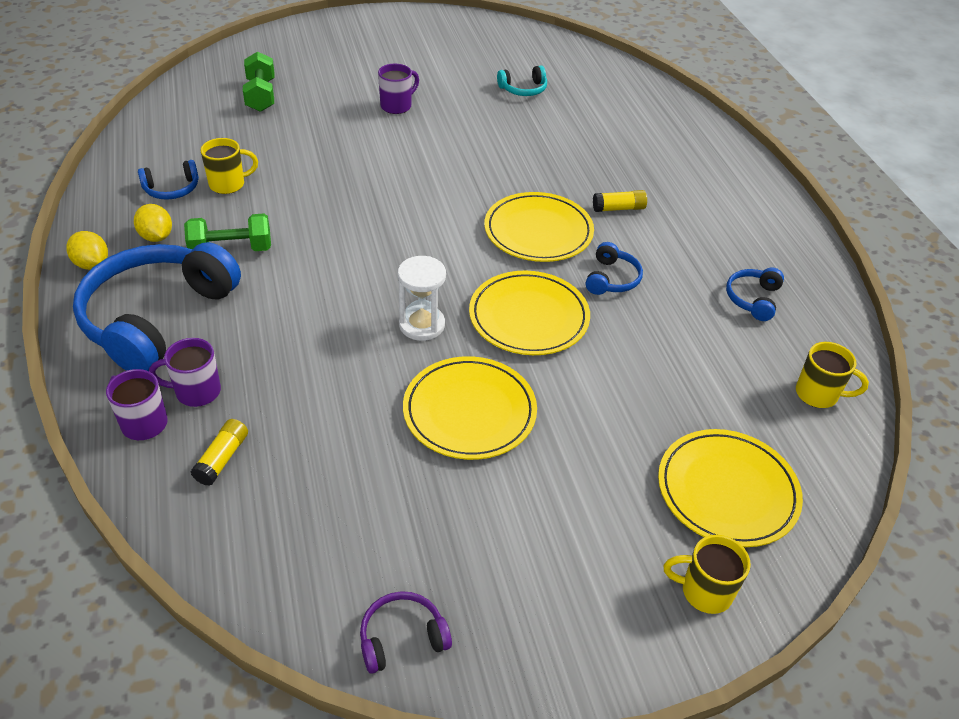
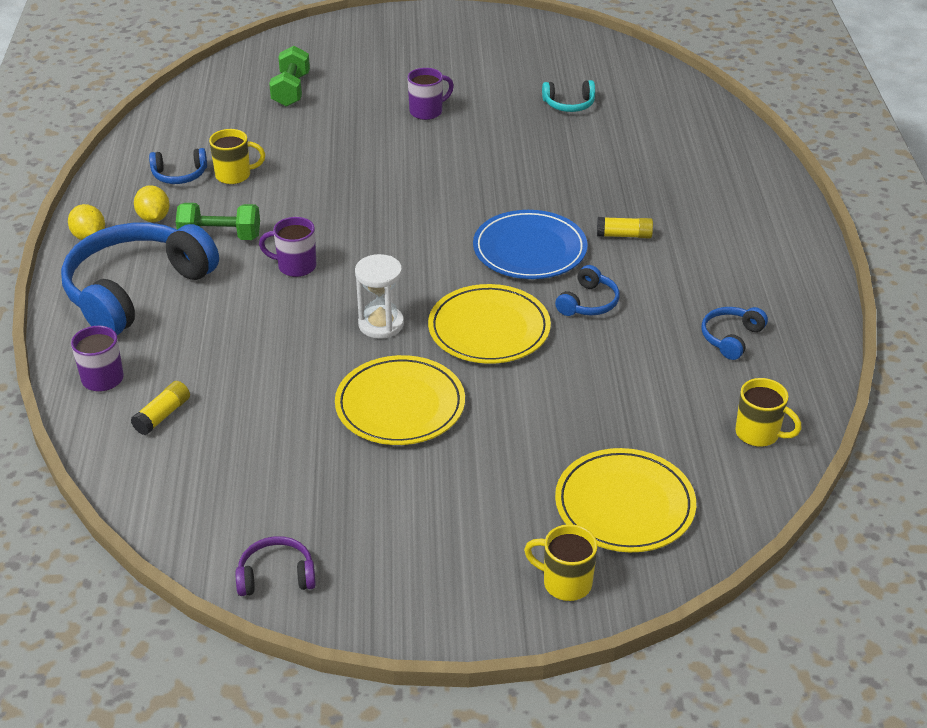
camera: 15 degrees right, 5 degrees down
purple mug [149,338,221,407] -> purple mug moved to [259,217,316,277]
yellow plate [484,192,594,262] -> blue plate [473,210,587,279]

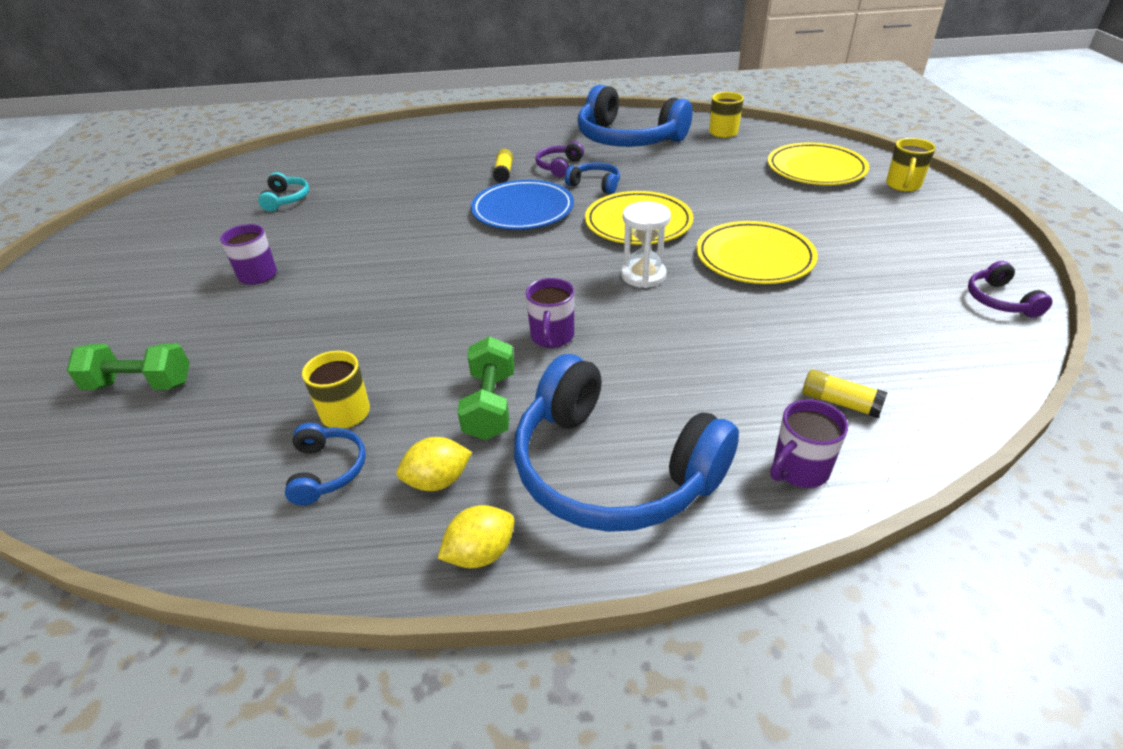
camera: 90 degrees left, 0 degrees up
blue headphones [701,307,768,360] -> blue headphones [577,84,692,147], size x2.30
none -> purple headphones [536,142,584,177]

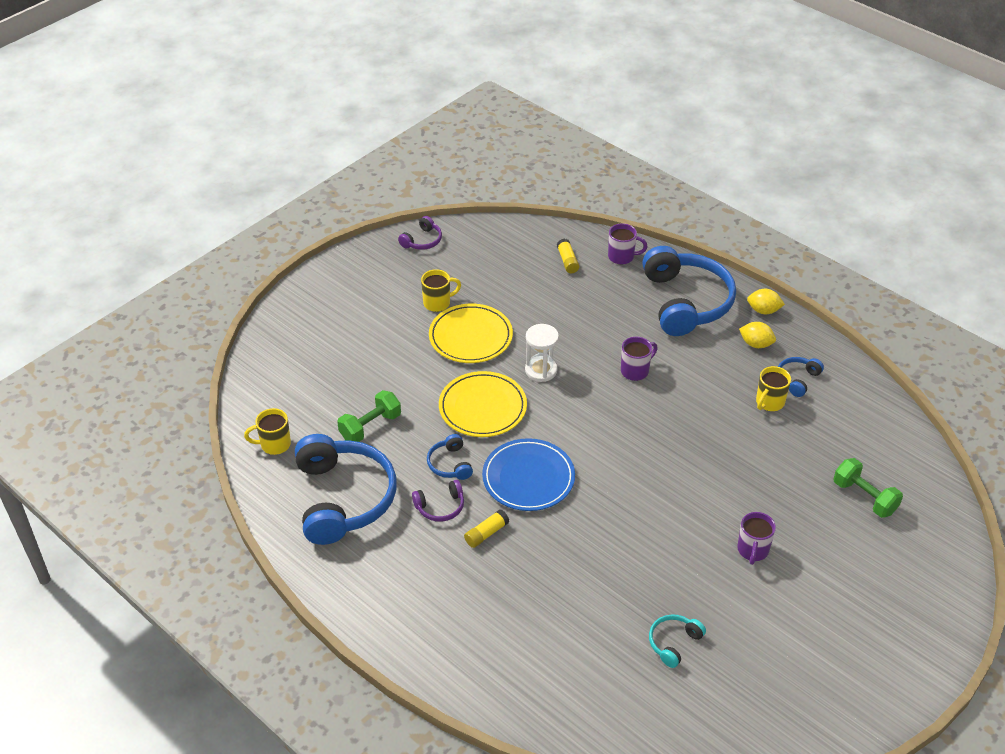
camera: 135 degrees left, 5 degrees up
green dumbbell [458,336,515,440] -> green dumbbell moved to [337,390,401,442]
yellow plate [768,142,869,185] -> none
yellow mug [886,138,936,192] -> yellow mug moved to [421,269,461,312]

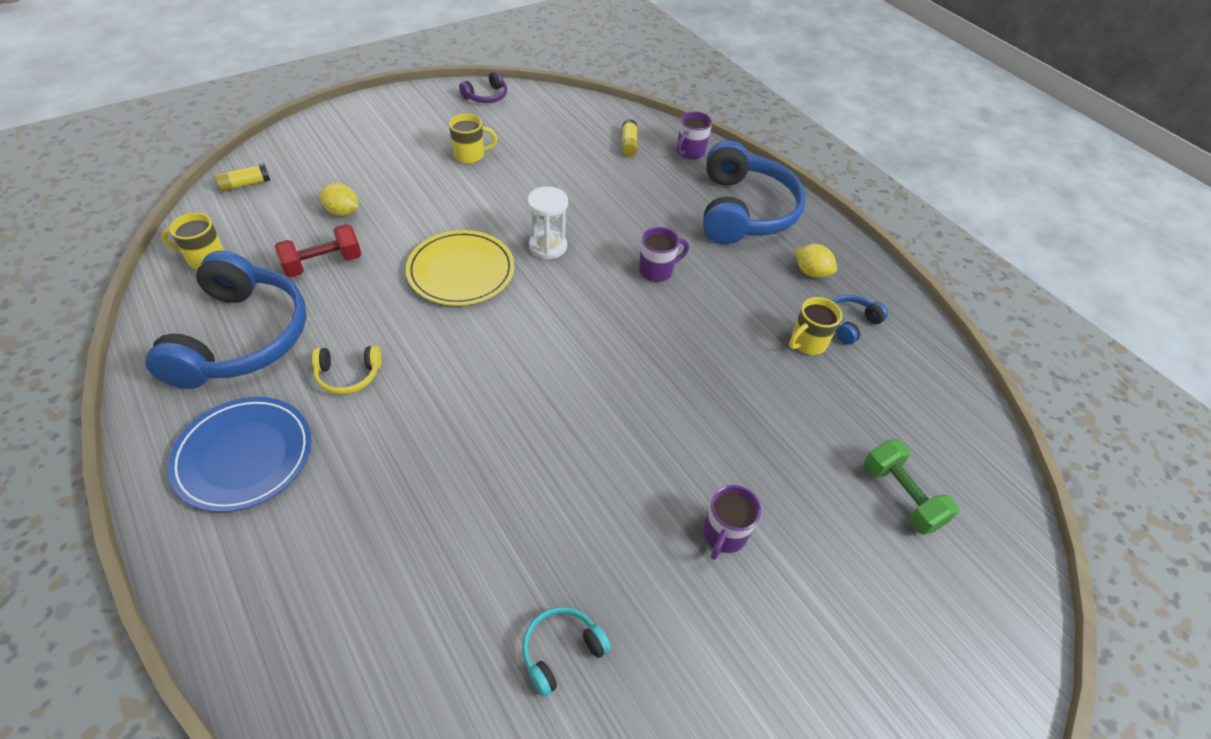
camera: 10 degrees right, 5 degrees up
green dumbbell [337,390,401,442] -> red dumbbell [274,224,361,277]
purple headphones [412,480,464,522] -> yellow headphones [312,346,381,394]
blue headphones [427,434,473,480] -> none
yellow plate [429,304,513,363] -> none
yellow glue stick [464,509,509,548] -> yellow glue stick moved to [215,163,270,192]
blue plate [482,438,575,511] -> blue plate moved to [168,397,312,512]
purple mug [608,223,648,264] -> purple mug turned 105 degrees clockwise [677,111,712,160]
yellow lemon [747,289,785,314] -> yellow lemon moved to [320,183,358,216]

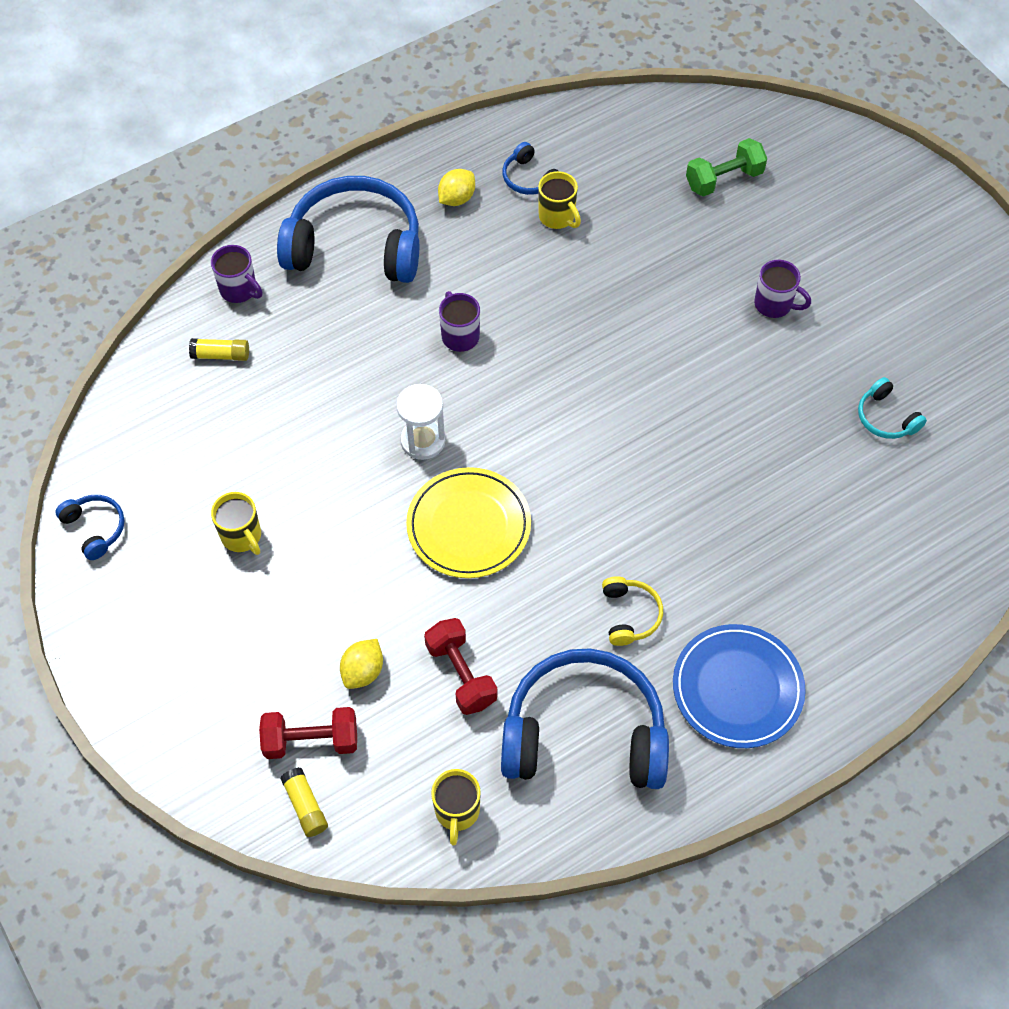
camera: 85 degrees left, 10 degrees up
yellow mug [449,114,497,164] -> yellow mug turned 150 degrees clockwise [211,492,261,555]
purple headphones [459,71,507,103] -> blue headphones [56,495,124,560]
none -> red dumbbell [259,707,357,759]

